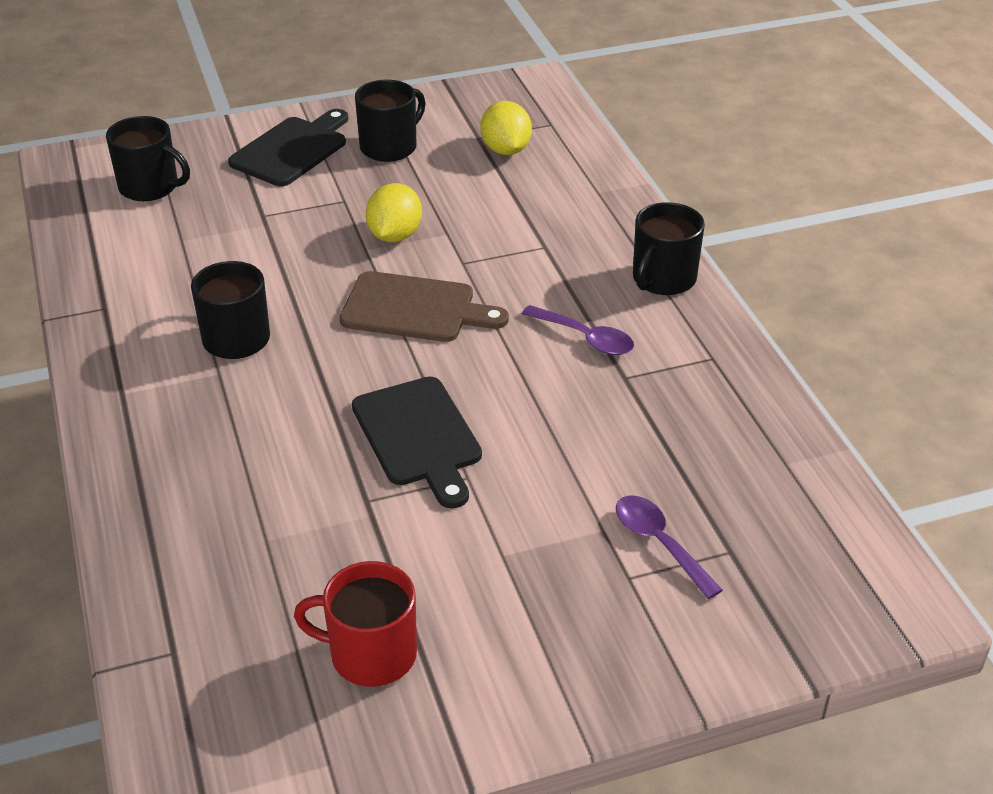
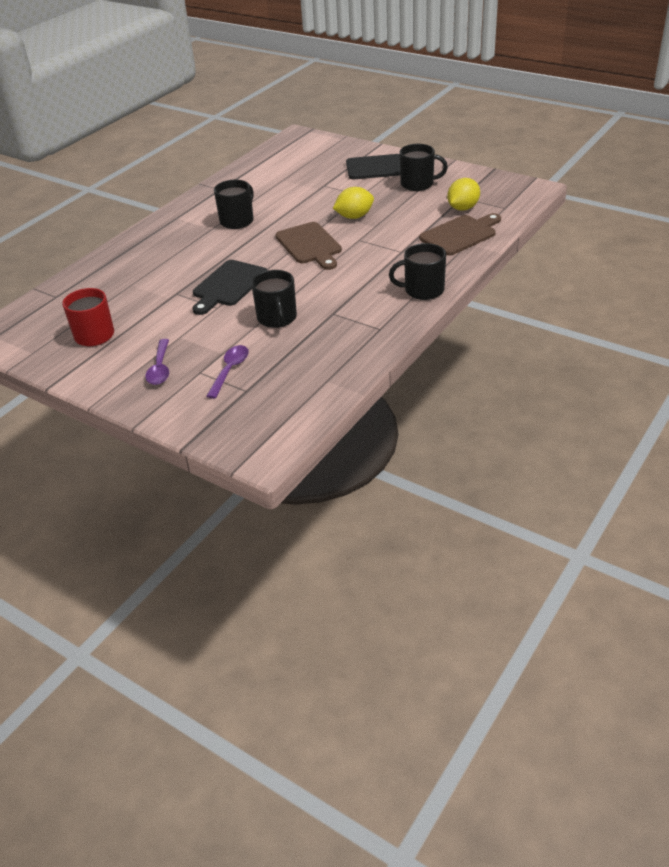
camera: 55 degrees right, 0 degrees up
black mug [106,116,190,201] -> black mug moved to [251,270,297,328]
purple spoon [522,305,634,355] -> purple spoon moved to [145,339,169,385]
none -> brown cutting board [419,213,501,256]

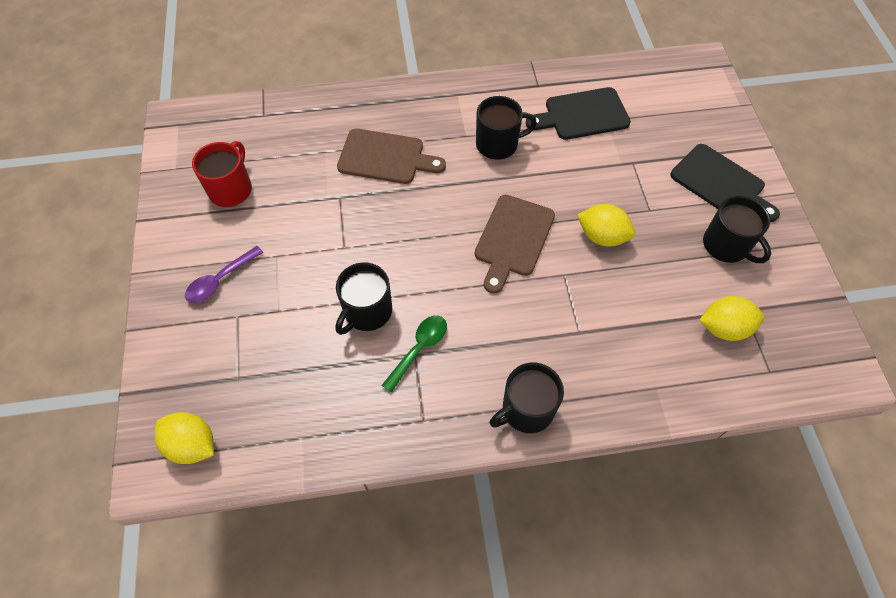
camera: 45 degrees right, 20 degrees up
black cutting board [192,260,267,315] -> black cutting board moved to [526,87,631,140]
purple spoon [206,345,249,399] -> none
black mug [389,243,446,300] -> black mug turned 75 degrees counterclockwise [490,363,564,433]
brown cutting board [419,213,501,256] -> brown cutting board moved to [337,128,446,184]
none -> yellow lemon [154,412,214,464]
none -> green spoon [381,316,447,392]

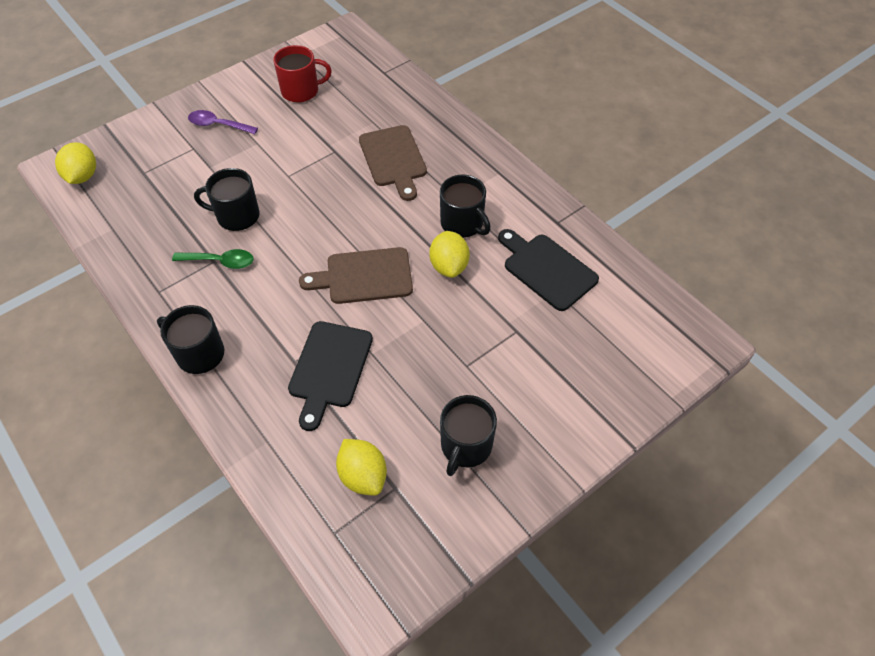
camera: 60 degrees right, 5 degrees down
yellow lemon [577,204,635,246] -> yellow lemon moved to [429,231,470,278]
black cutting board [670,144,780,222] -> black cutting board moved to [288,321,373,431]

